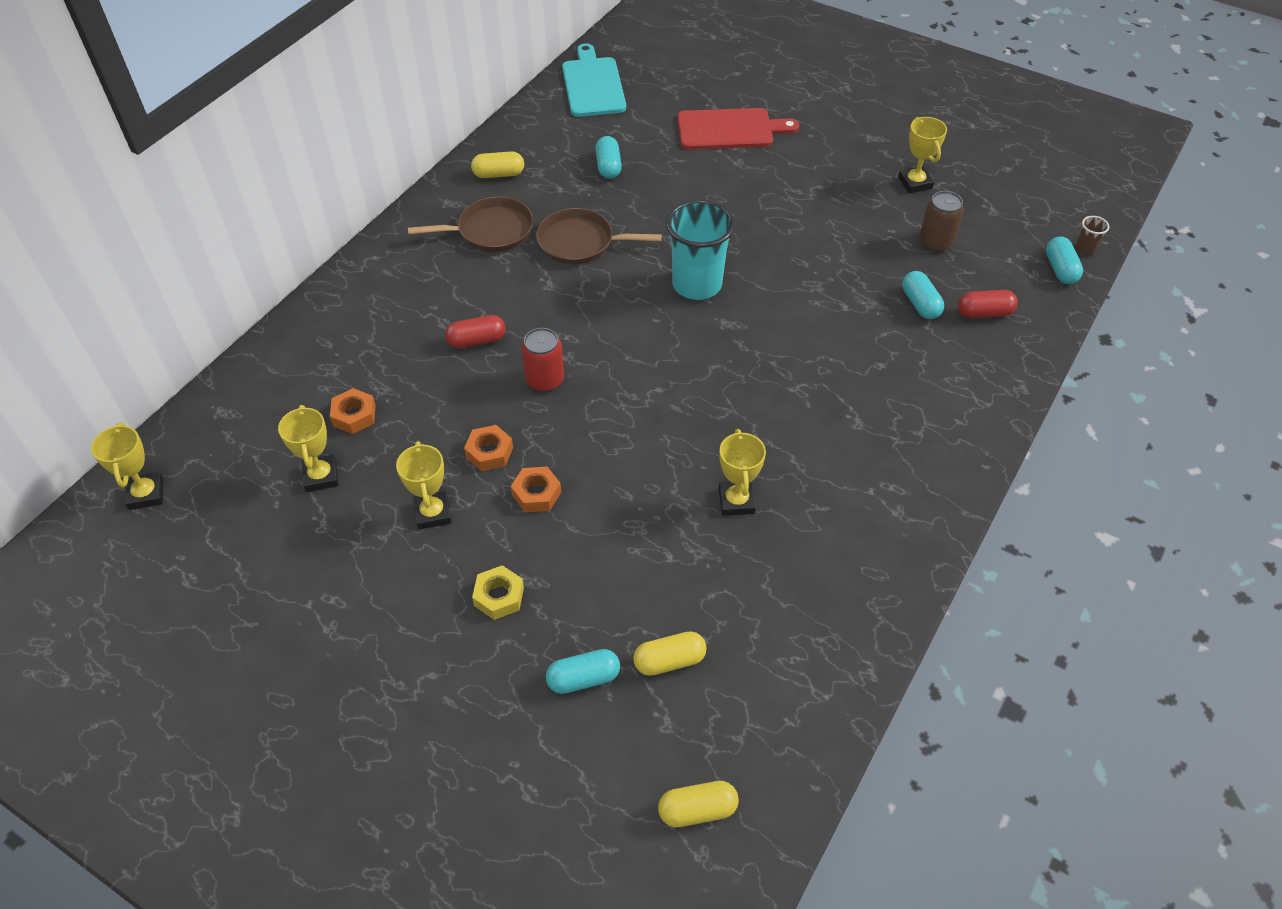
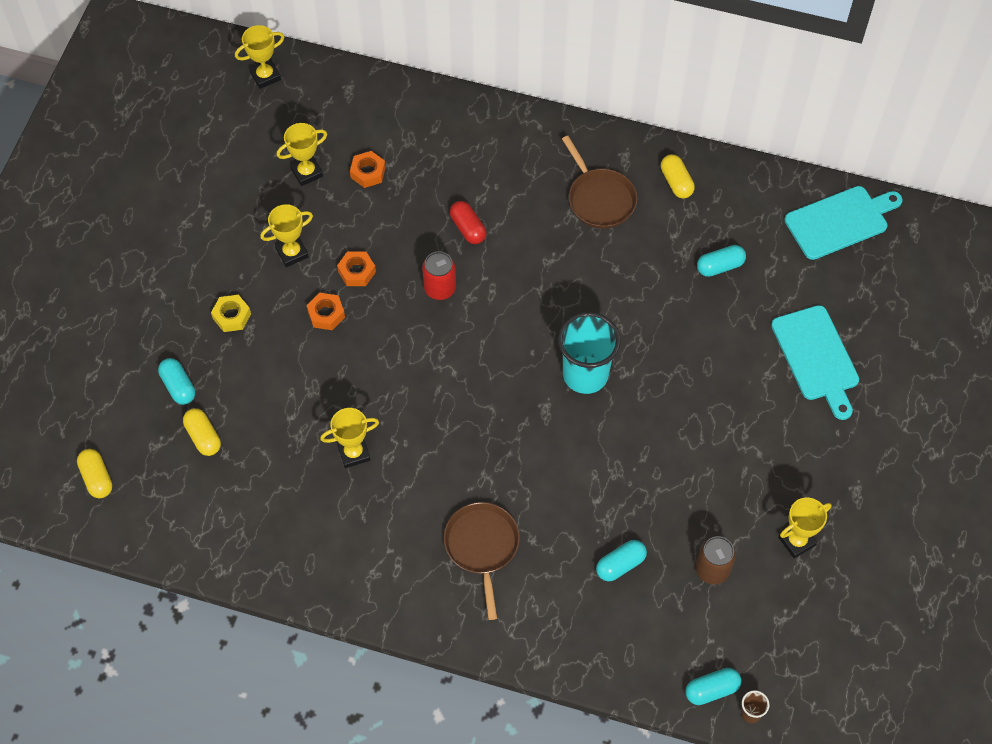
camera: 75 degrees right, 10 degrees up
brown pan [536,208,662,264] -> brown pan moved to [444,502,520,620]
red cutting board [677,108,799,150] -> turquoise cutting board [771,305,859,420]
red capsule [958,290,1018,318] -> none

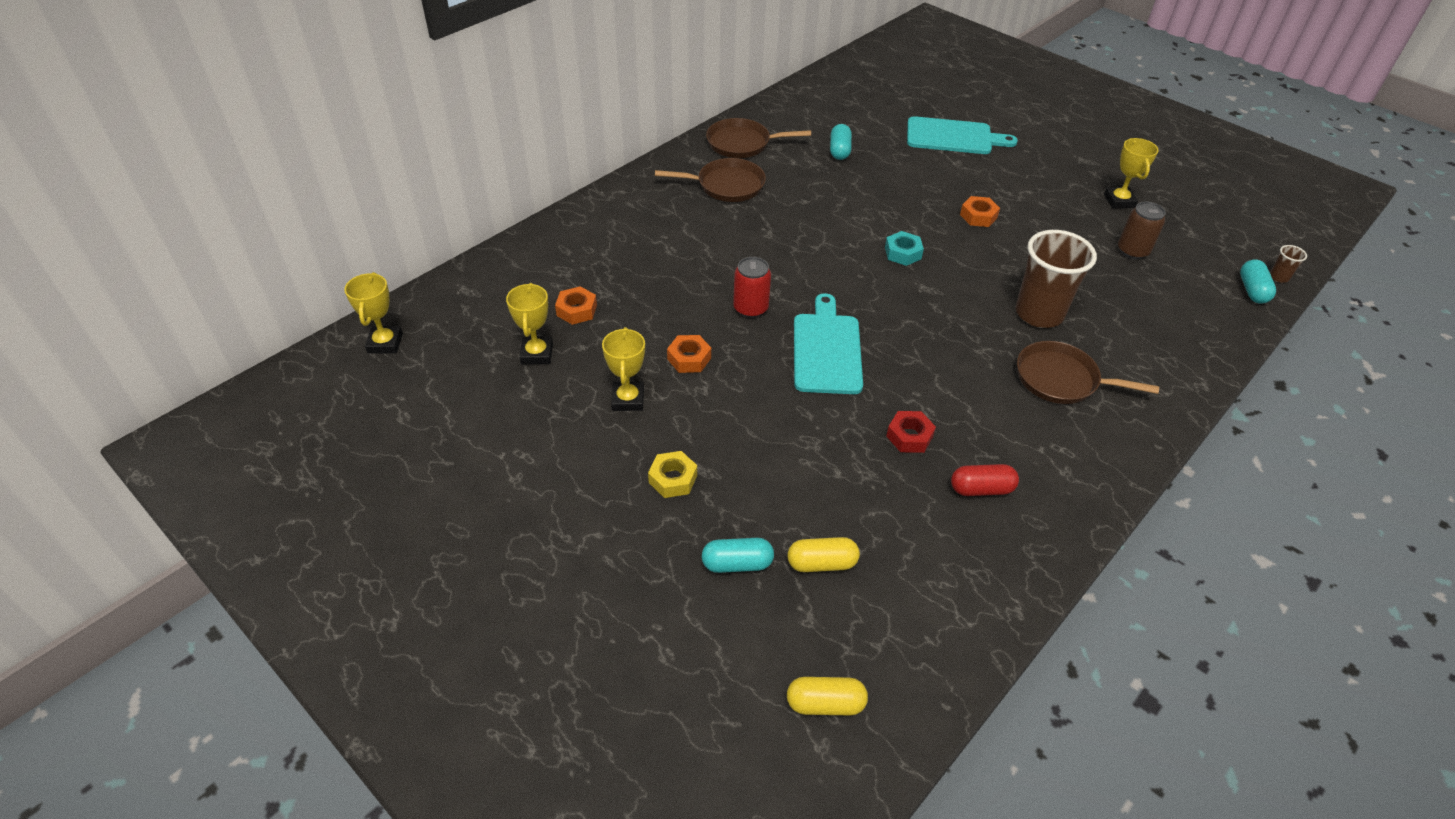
camera: 65 degrees left, 15 degrees down
orange nut [306,293,345,330] -> orange nut moved to [960,196,1000,227]
yellow trophy [320,408,379,468] -> red nut [886,411,936,453]
red capsule [450,201,487,244] -> red capsule moved to [951,464,1019,496]
turquoise cup [558,312,621,394] -> turquoise nut [885,231,924,266]
turquoise capsule [596,540,647,581] -> none
yellow capsule [661,154,695,199] -> brown pan [706,118,811,158]
turquoise cutting board [784,186,903,260] -> turquoise cutting board moved to [794,293,863,394]
none -> brown cup [1016,230,1097,328]

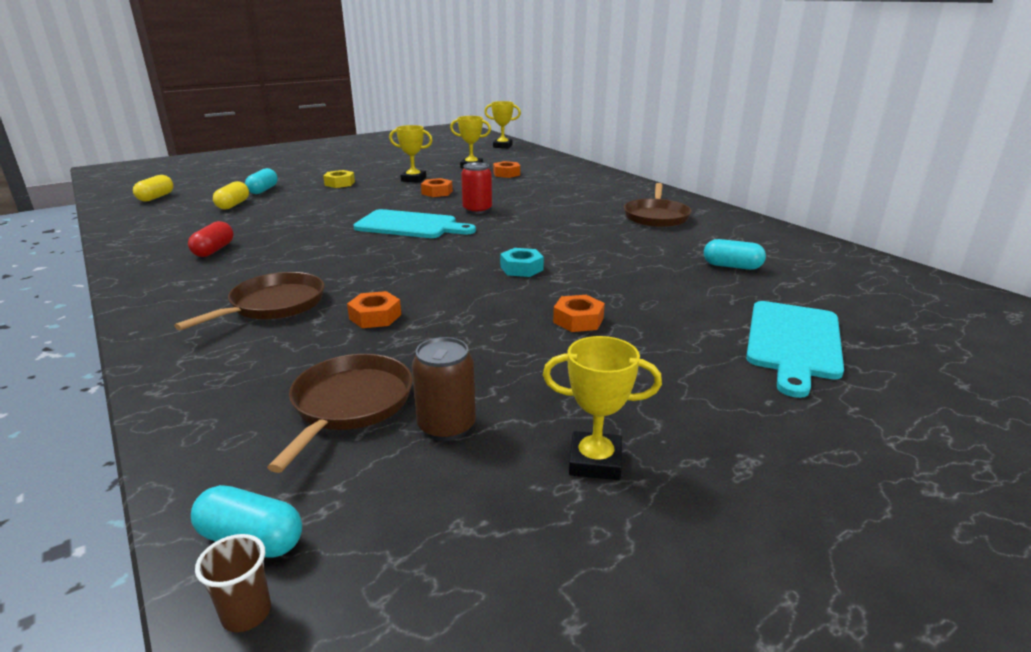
camera: 105 degrees right, 20 degrees down
brown pan [706,118,811,158] -> brown pan moved to [267,354,413,473]
red nut [886,411,936,453] -> none
brown cup [1016,230,1097,328] -> orange nut [347,291,401,328]

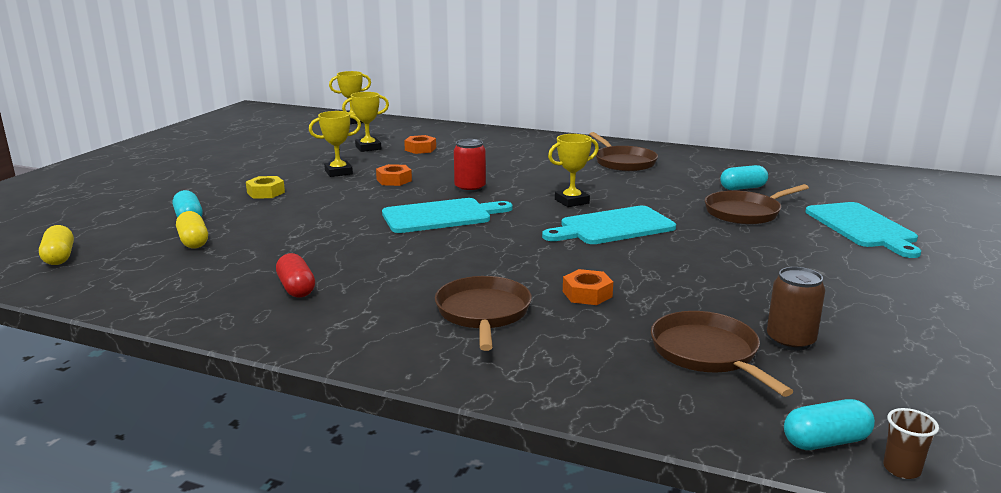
camera: 35 degrees left, 5 degrees down
turquoise nut [500,248,544,277] -> turquoise cutting board [542,206,676,244]
yellow trophy [543,336,662,480] -> yellow trophy moved to [548,134,599,207]
orange nut [553,295,605,332] -> none
none -> brown pan [704,184,809,225]

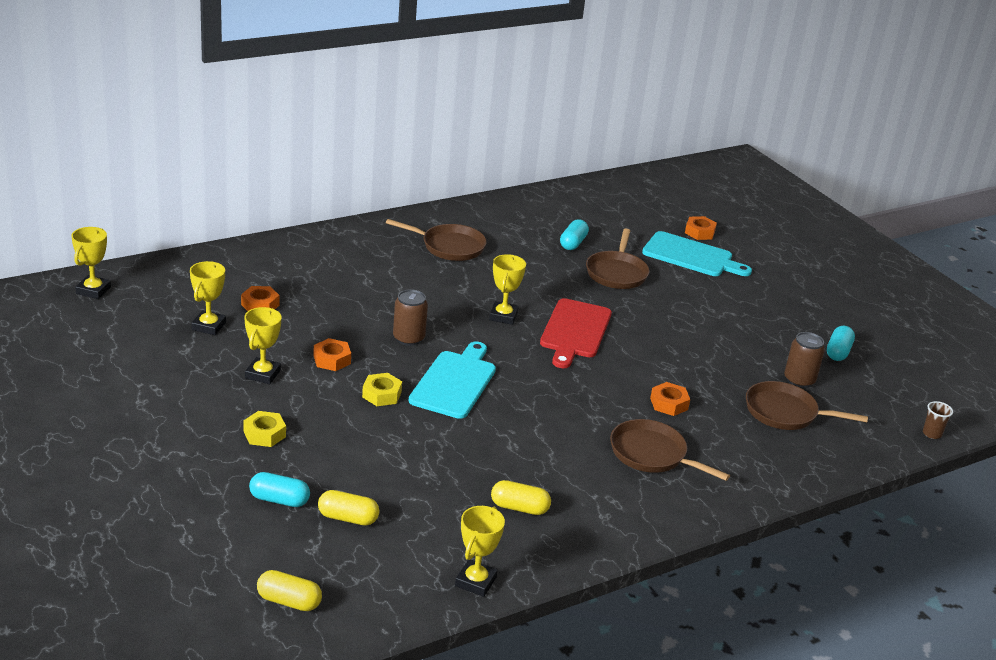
camera: 55 degrees left, 10 degrees up
red capsule [276,253,315,298] -> yellow capsule [491,480,551,515]
red can [454,139,486,193] -> brown can [393,289,428,346]
turquoise cutting board [542,206,676,244] -> red cutting board [540,298,612,368]
turquoise capsule [784,399,875,450] -> turquoise capsule moved to [827,326,855,361]
none -> yellow nut [362,373,402,406]
none -> yellow trophy [455,506,505,597]
none -> orange nut [685,216,717,240]

